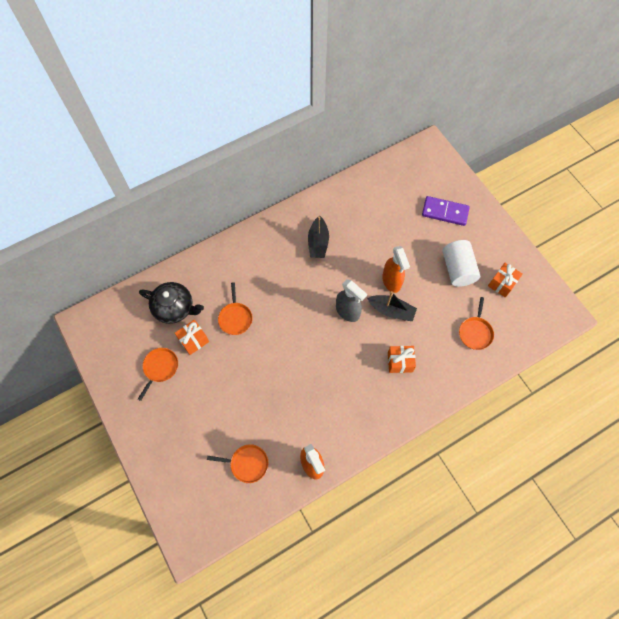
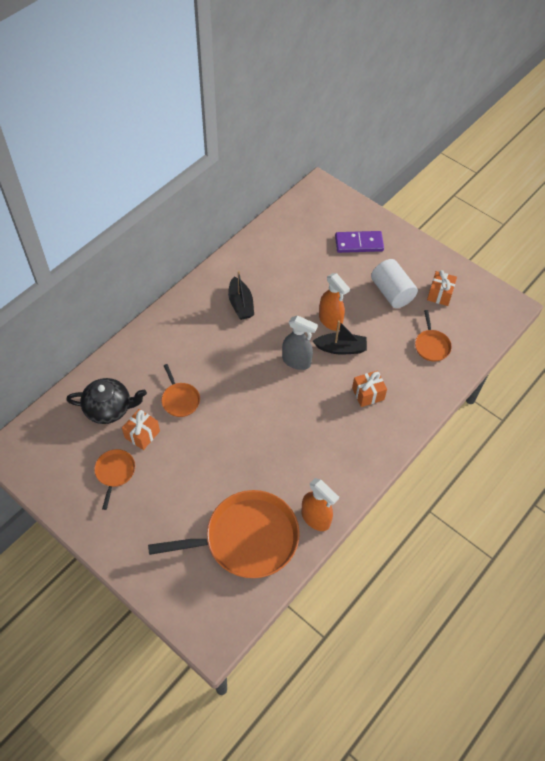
camera: 20 degrees left, 10 degrees down
orange pan [207,444,268,483] -> orange pan [148,490,300,578], size x2.16

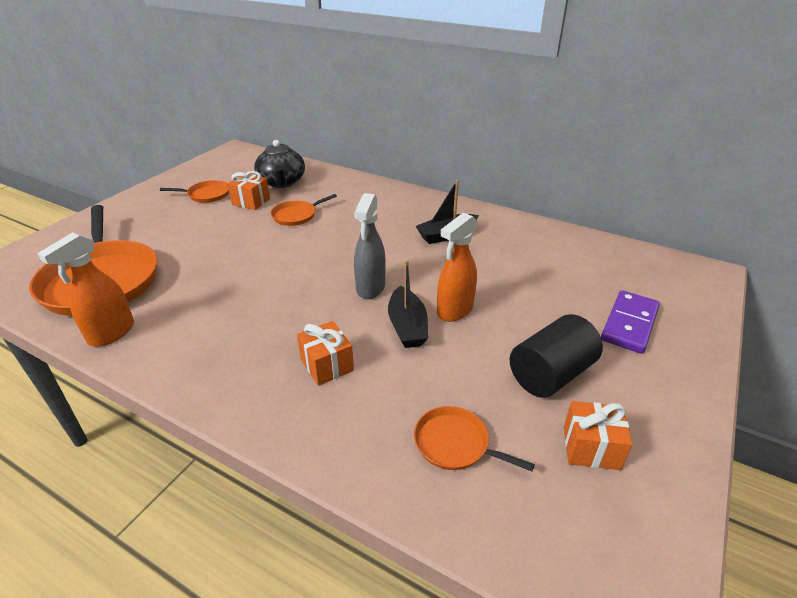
camera: 80 degrees right, 20 degrees down
purple domino [335,231,384,253] -> purple domino turned 45 degrees clockwise [601,290,660,354]
white cylinder [371,259,418,308] -> black cylinder [510,314,603,398]
orange pan [415,310,452,361] -> orange pan turned 45 degrees clockwise [414,406,535,471]

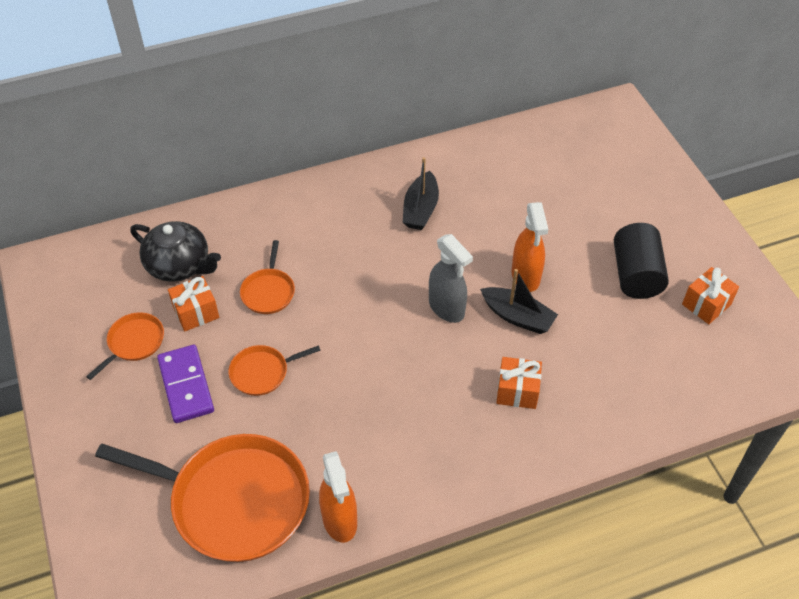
camera: 50 degrees left, 15 degrees up
orange pan [414,406,535,471] -> orange pan moved to [229,345,321,396]
purple domino [601,290,660,354] -> purple domino moved to [157,345,214,423]

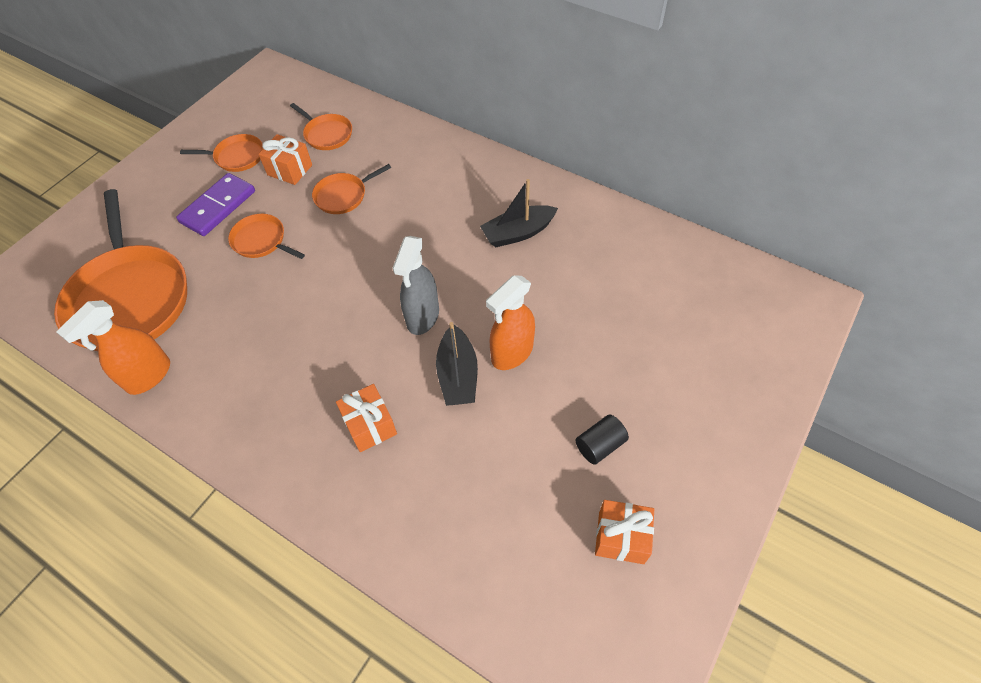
camera: 55 degrees right, 5 degrees up
black teapot [130,221,221,282] -> orange pan [290,103,352,150]
black cylinder [614,223,669,299] -> black cylinder [575,415,629,465], size x0.55

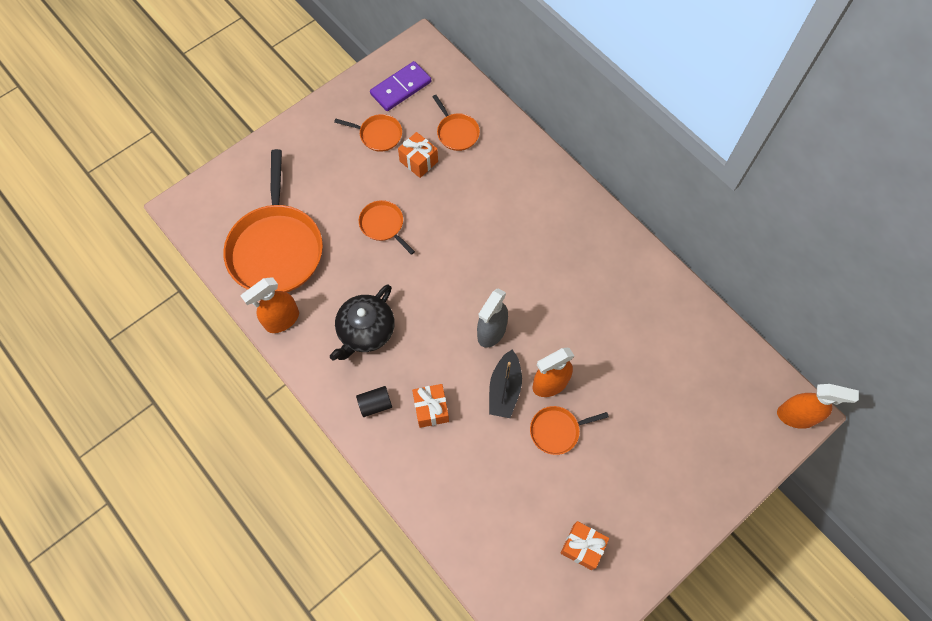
camera: 15 degrees right, 10 degrees up
purple domino [176,173,255,236] -> purple domino moved to [370,61,431,111]
orange pan [312,164,391,214] -> orange pan moved to [530,406,609,455]
black boat [480,179,558,248] -> none
black cylinder [575,415,629,465] -> black cylinder moved to [356,386,392,417]
none -> black teapot [330,285,395,360]
none -> orange spray bottle [777,384,859,429]

